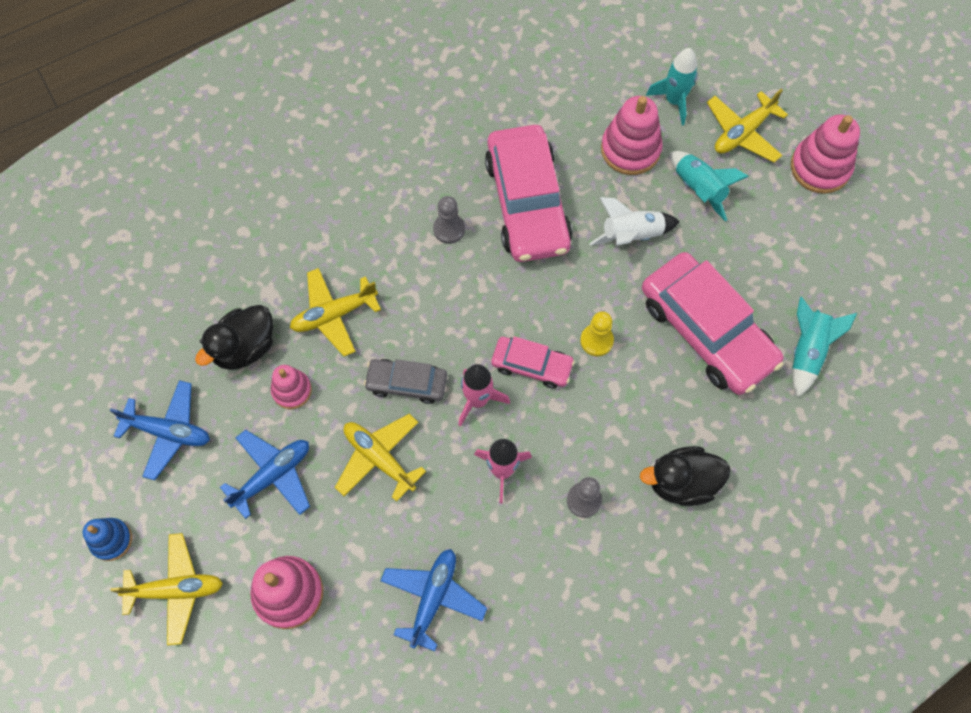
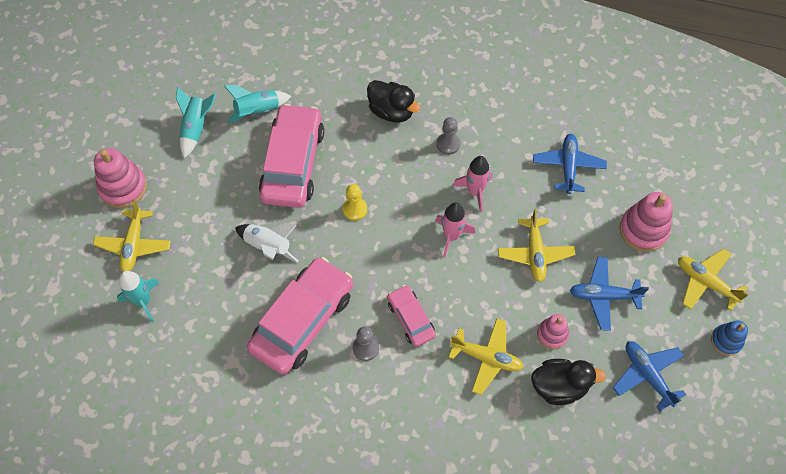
camera: 135 degrees left, 5 degrees down
grey car [364,359,447,404] -> none
blue plane [380,549,487,651] -> blue plane turned 120 degrees clockwise [533,134,607,194]
pink car [491,336,575,389] -> pink car moved to [387,285,436,347]
pink stacking toy [601,96,663,175] -> none
turquoise rocket [670,151,749,221] -> turquoise rocket moved to [176,86,216,158]
yellow plane [707,89,788,162] -> yellow plane turned 90 degrees clockwise [93,200,171,272]

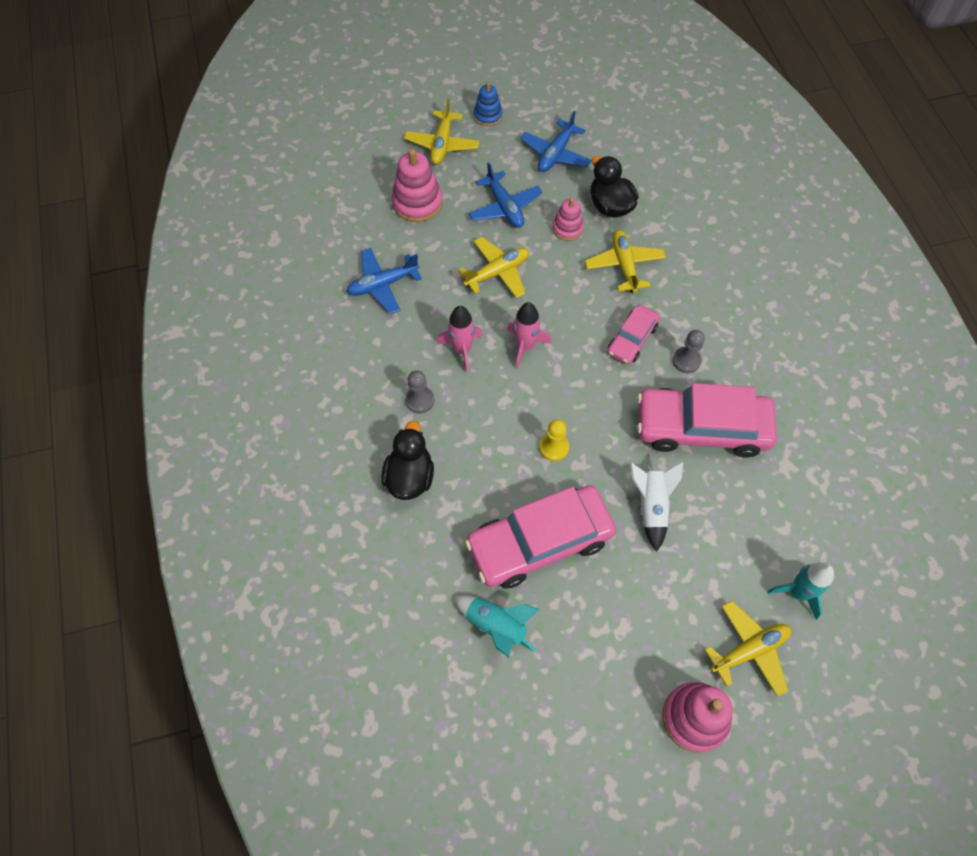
camera: 120 degrees left, 0 degrees up
turquoise rocket [176,86,216,158] -> none

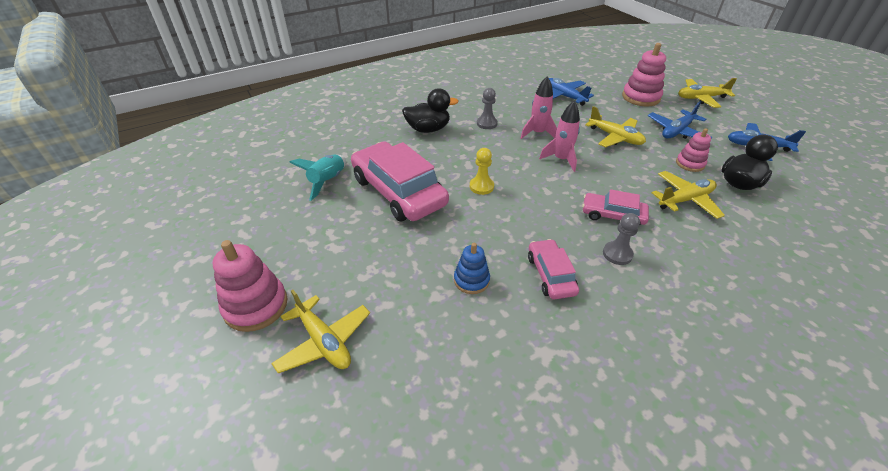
camera: 75 degrees right, 20 degrees down
blue stacking toy [474,82,503,126] -> blue stacking toy moved to [454,243,490,294]
white rocket [630,462,683,552] -> none
pink car [637,383,777,457] -> pink car [528,239,579,299], size x0.52
turquoise rocket [768,562,834,620] -> none

